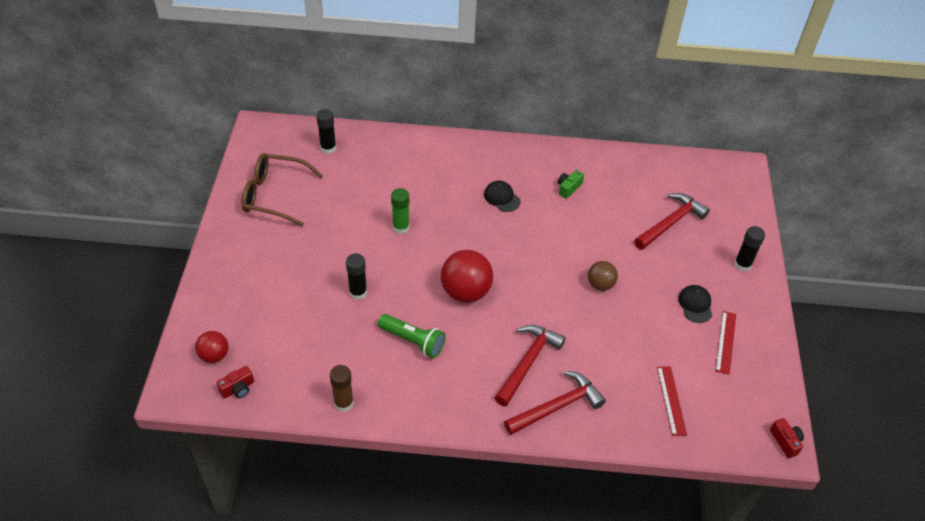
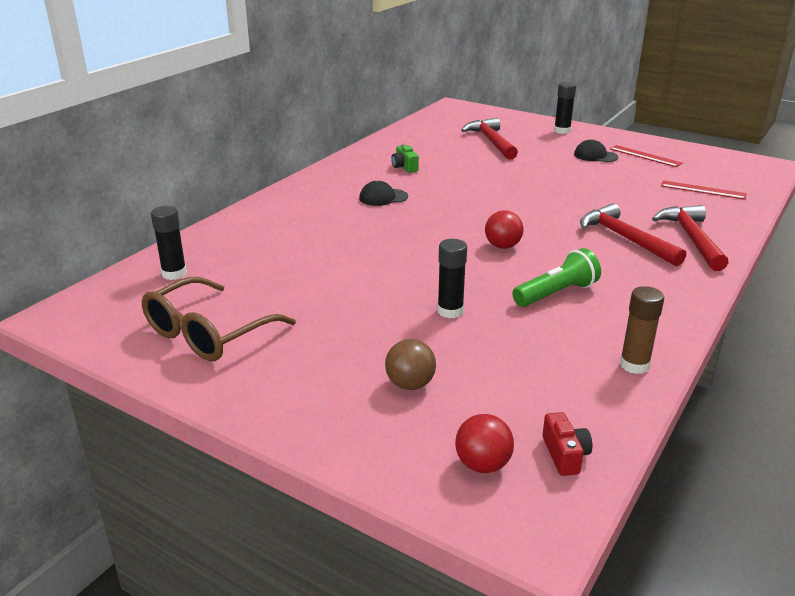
camera: 60 degrees left, 20 degrees down
green glue stick [391,188,410,234] -> none
red ball [441,250,493,303] -> red ball [485,210,523,249], size x0.58
brown ball [588,261,618,291] -> brown ball moved to [385,339,436,390]
red camera [770,418,804,458] -> none

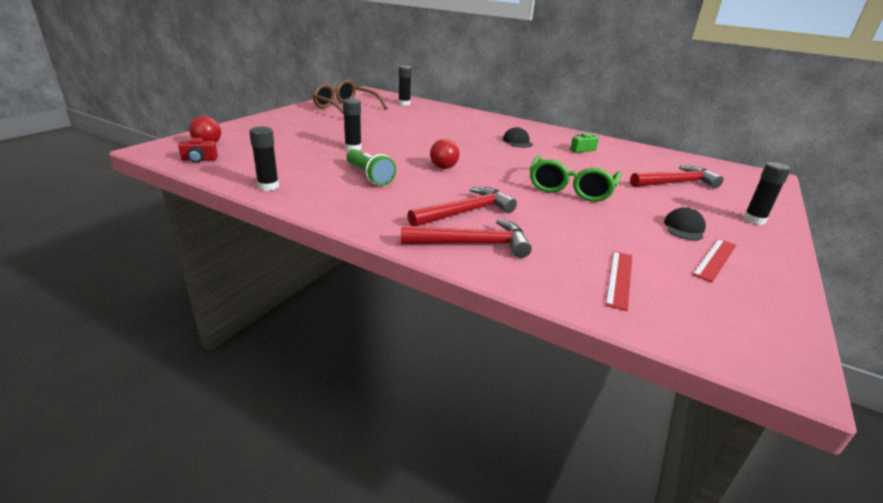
camera: 85 degrees right, 0 degrees up
brown ball [385,339,436,390] -> none
brown glue stick [620,286,664,374] -> black glue stick [249,126,279,191]
none -> green glasses [530,156,621,202]

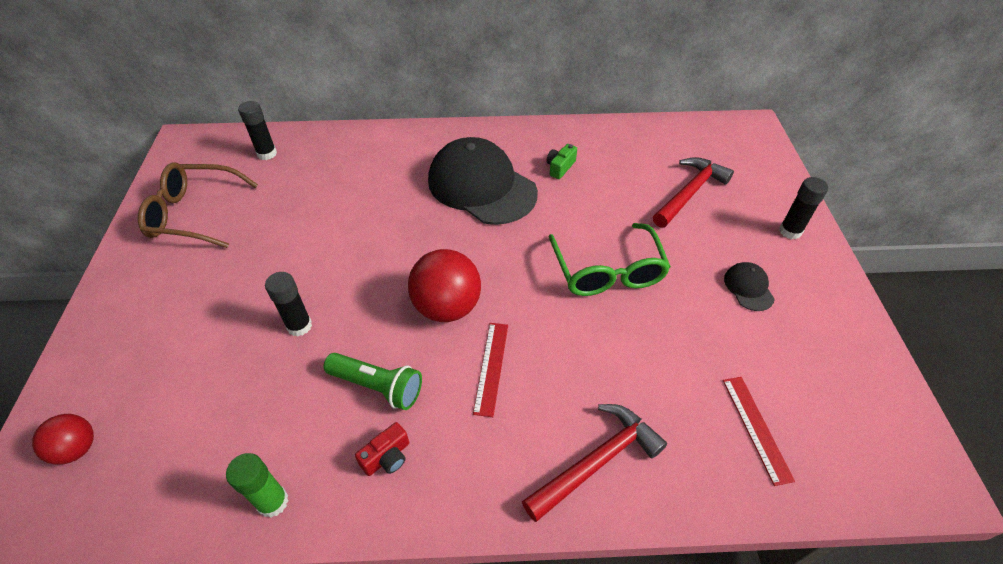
camera: 30 degrees left, 20 degrees up
red camera [178,138,218,163] -> red camera moved to [355,422,409,476]
black glue stick [249,126,279,191] -> green glue stick [226,453,289,518]
red hammer [407,187,517,226] -> none
red ball [430,139,459,169] -> red ball [408,249,481,322], size x1.74
black cap [503,127,533,148] -> black cap [428,137,538,225], size x2.39
red ruler [692,239,736,282] -> red ruler moved to [473,323,508,417]

